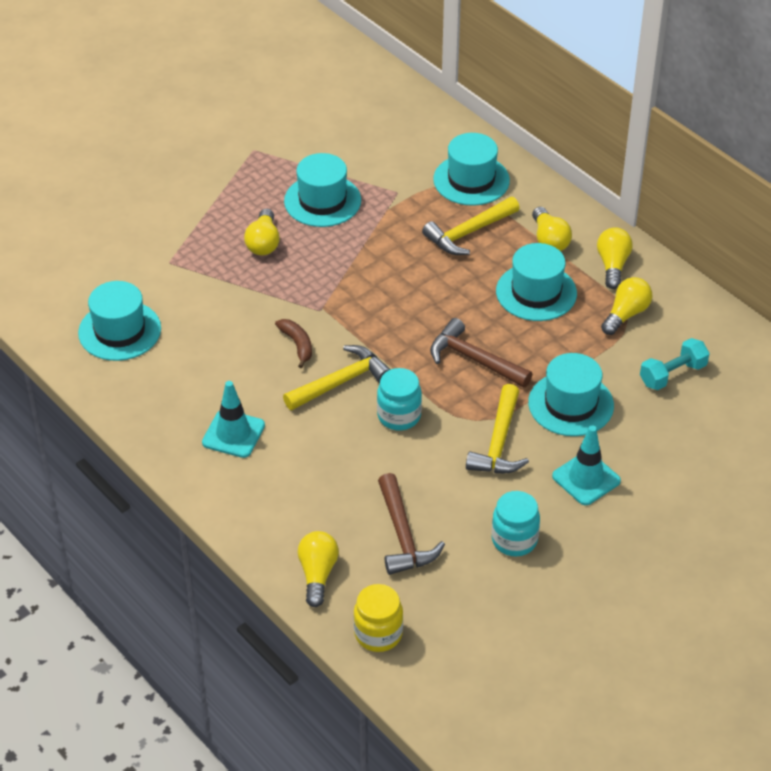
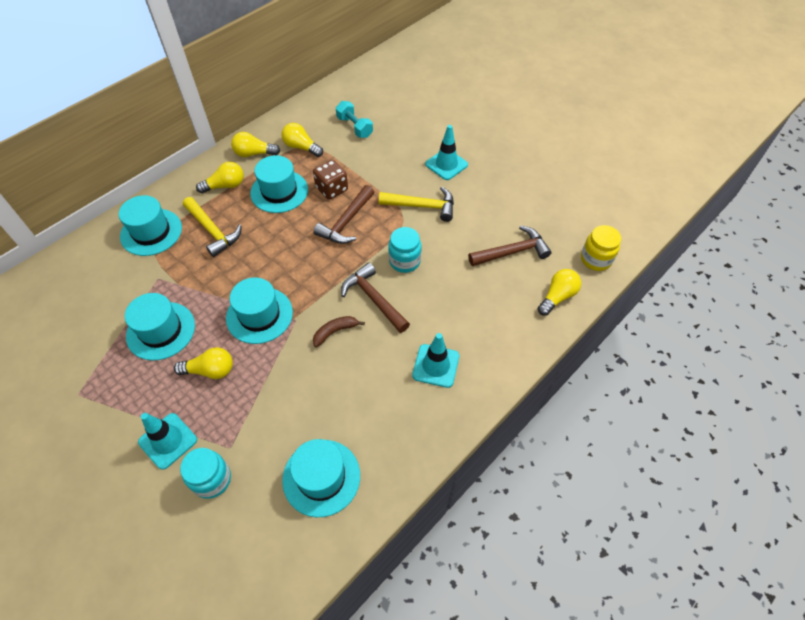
camera: 95 degrees left, 10 degrees up
yellow hammer [283,345,391,410] -> brown hammer [341,263,410,333]
yellow light bulb [297,531,339,607] -> yellow light bulb turned 135 degrees clockwise [538,269,581,316]
turquoise jar [492,491,540,556] -> turquoise jar moved to [180,448,231,499]
turquoise hat [528,353,614,436] -> turquoise hat moved to [226,277,293,344]
none -> turquoise traffic cone [138,413,197,470]
none -> brown dice [313,160,348,200]

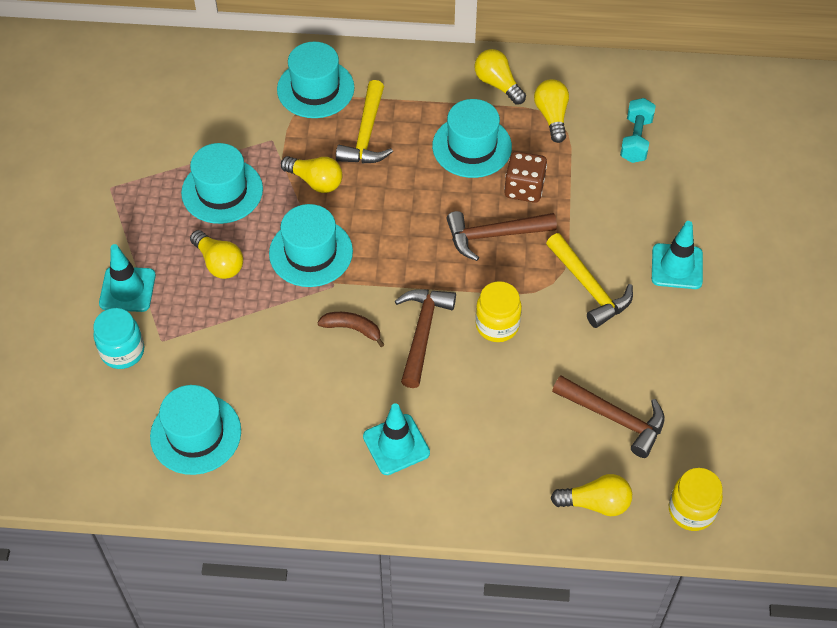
camera: 50 degrees right, 0 degrees up
yellow light bulb [196,162,244,194] -> yellow light bulb moved to [281,156,343,193]
turquoise jar [388,227,422,273] -> yellow jar [475,281,522,342]

